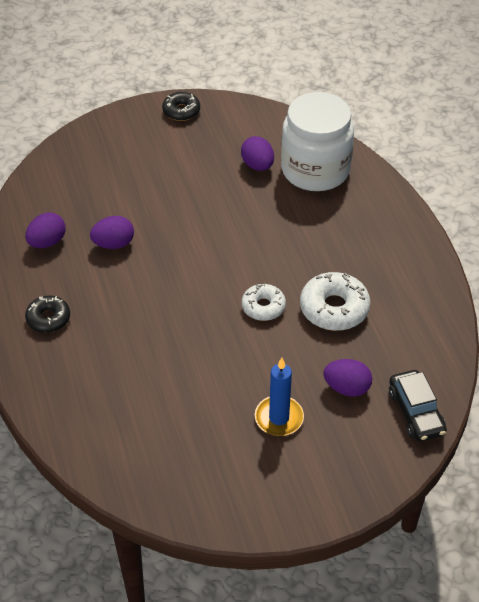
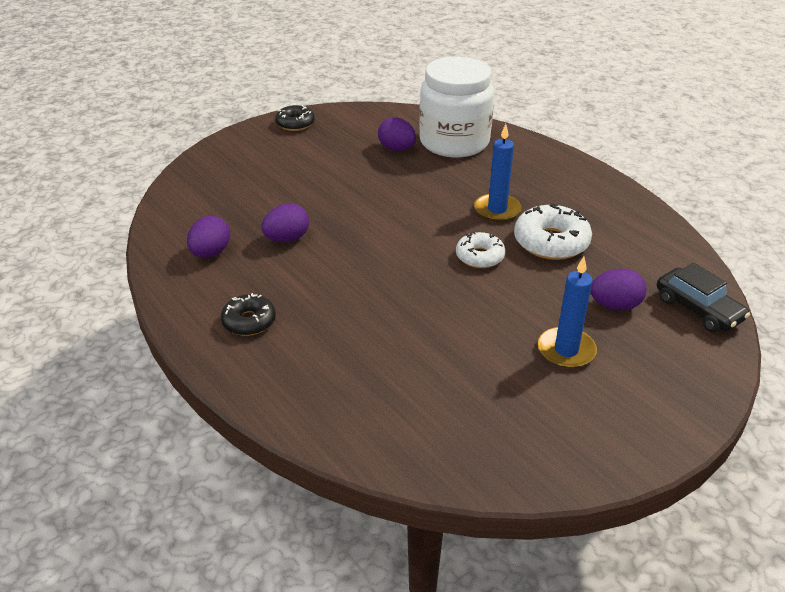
camera: 20 degrees left, 10 degrees down
none -> blue candle [474,124,522,222]

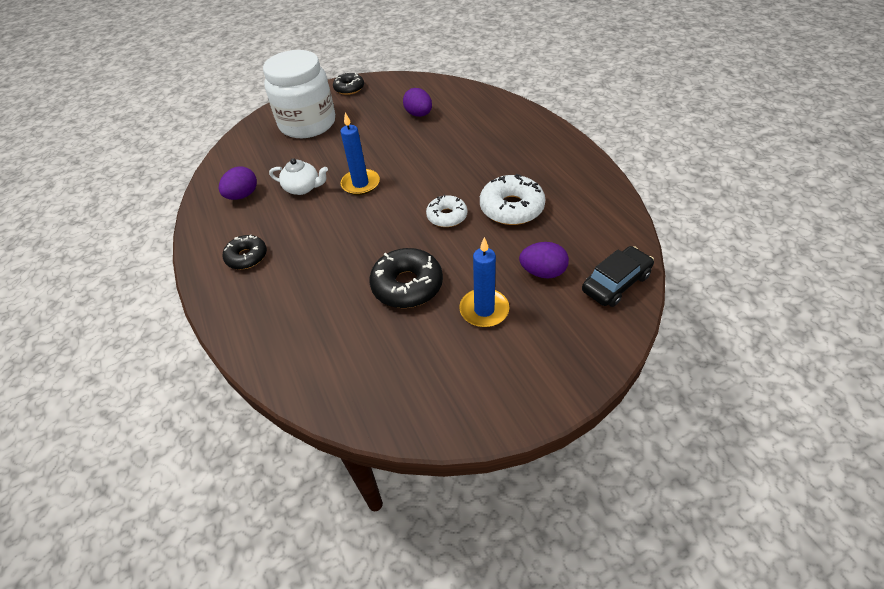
camera: 15 degrees right, 10 degrees up
purple egg [261,203,309,242] -> white teapot [269,158,328,195]
white jar [419,56,494,158] -> white jar moved to [263,50,335,138]
blue candle [474,124,522,222] -> blue candle moved to [340,113,380,195]
black car [657,263,750,332] -> black car turned 105 degrees counterclockwise [582,246,654,307]
none -> black donut [369,248,443,308]

